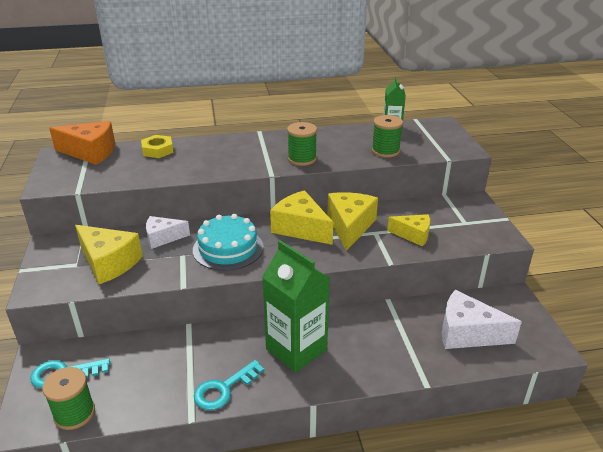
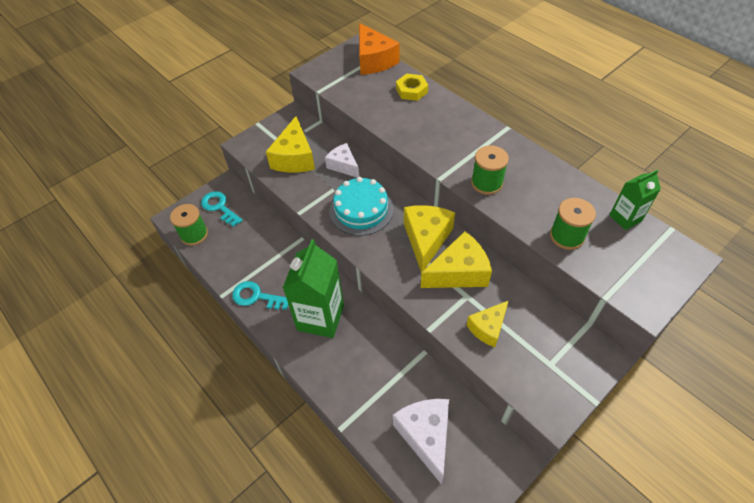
camera: 60 degrees right, 20 degrees up
yellow cheese [387,214,430,247] -> yellow cheese turned 60 degrees clockwise [466,300,509,347]

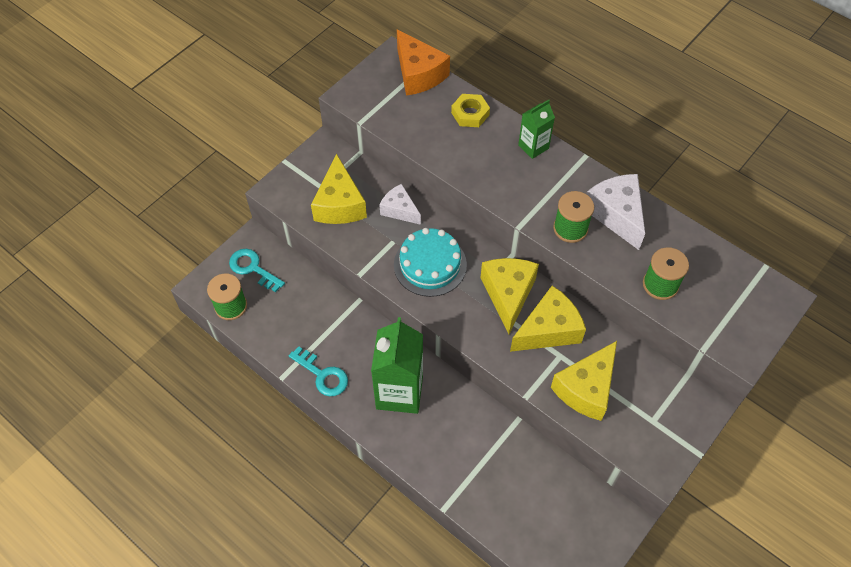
camera: 10 degrees left, 5 degrees up
turquoise key [232,281,288,310] -> turquoise key turned 150 degrees counterclockwise [289,346,348,396]
white cheese [393,399,449,484] -> white cheese moved to [587,174,645,250]
yellow cheese [466,300,509,347] -> yellow cheese [551,341,617,421], size x1.58
green carton [610,169,661,230] -> green carton moved to [518,100,555,159]

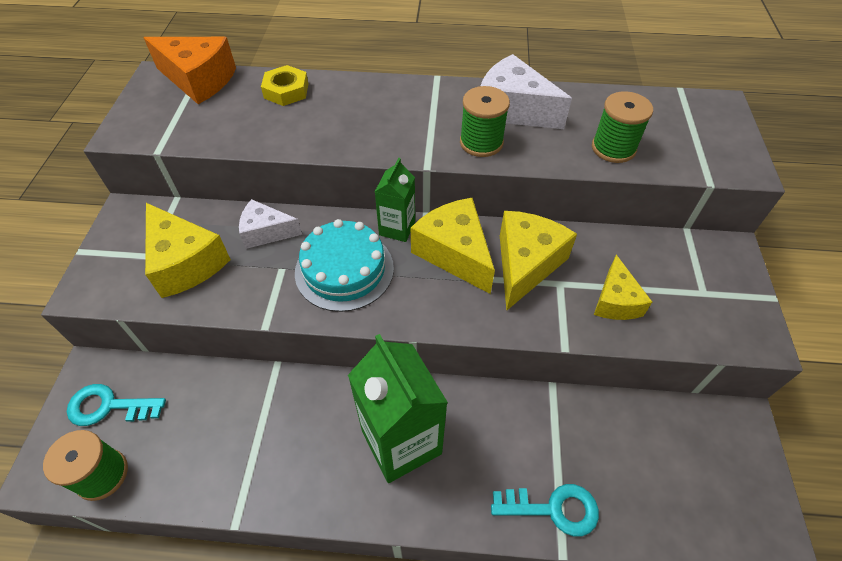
camera: 35 degrees left, 5 degrees down
turquoise key [289,346,348,396] -> turquoise key moved to [491,484,599,536]
green carton [518,100,555,159] -> green carton moved to [375,158,415,242]
yellow cheese [551,341,617,421] -> yellow cheese [594,255,652,320], size x0.63

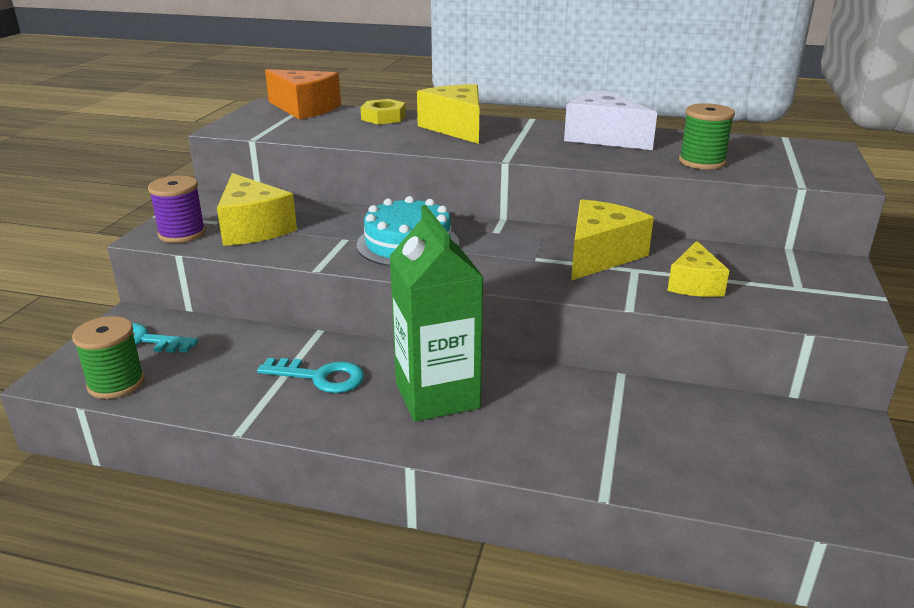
camera: 10 degrees right, 25 degrees down
white cheese [239,199,302,249] -> none
green carton [375,158,415,242] -> none
yellow cheese [411,198,495,294] -> yellow cheese moved to [417,84,479,144]
green spool [460,86,510,157] -> none
turquoise key [491,484,599,536] -> turquoise key moved to [257,358,364,393]
none -> purple spool [148,176,206,243]

